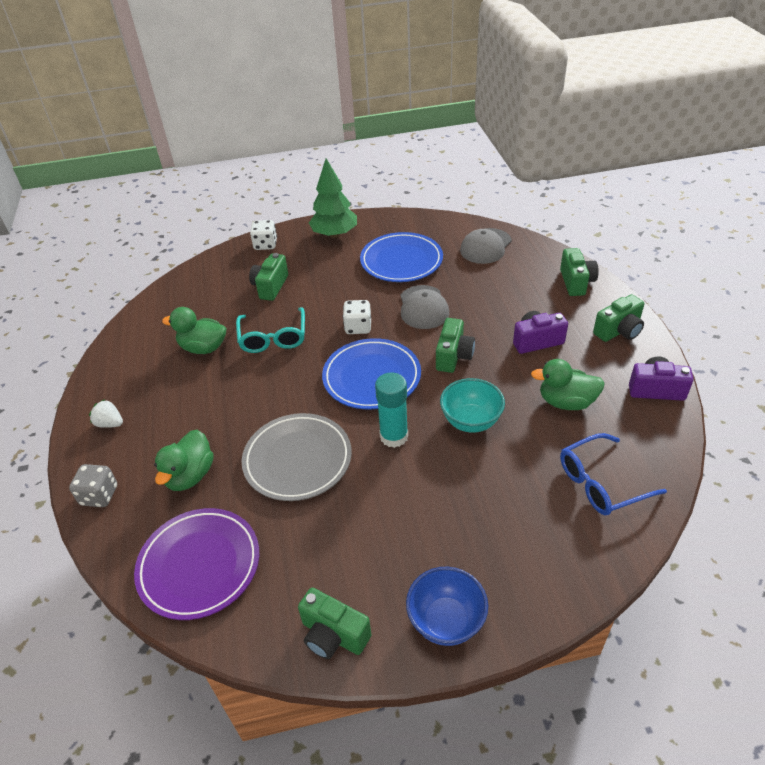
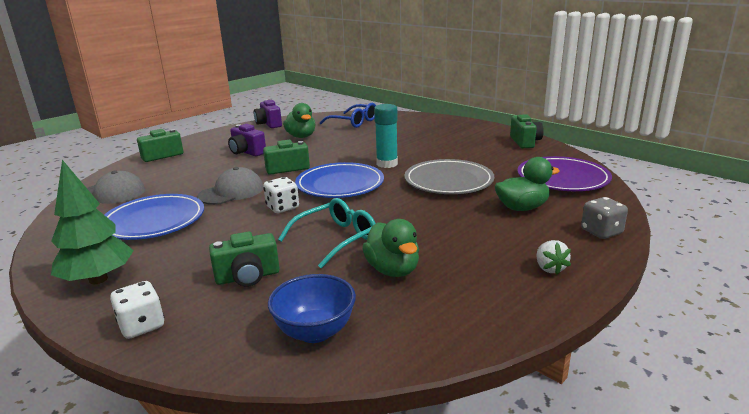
camera: 125 degrees left, 20 degrees down
blue bowl [406,566,488,646] -> blue bowl moved to [268,274,356,343]
turquoise bowl [440,378,505,433] -> none
green camera [593,294,644,342] -> none

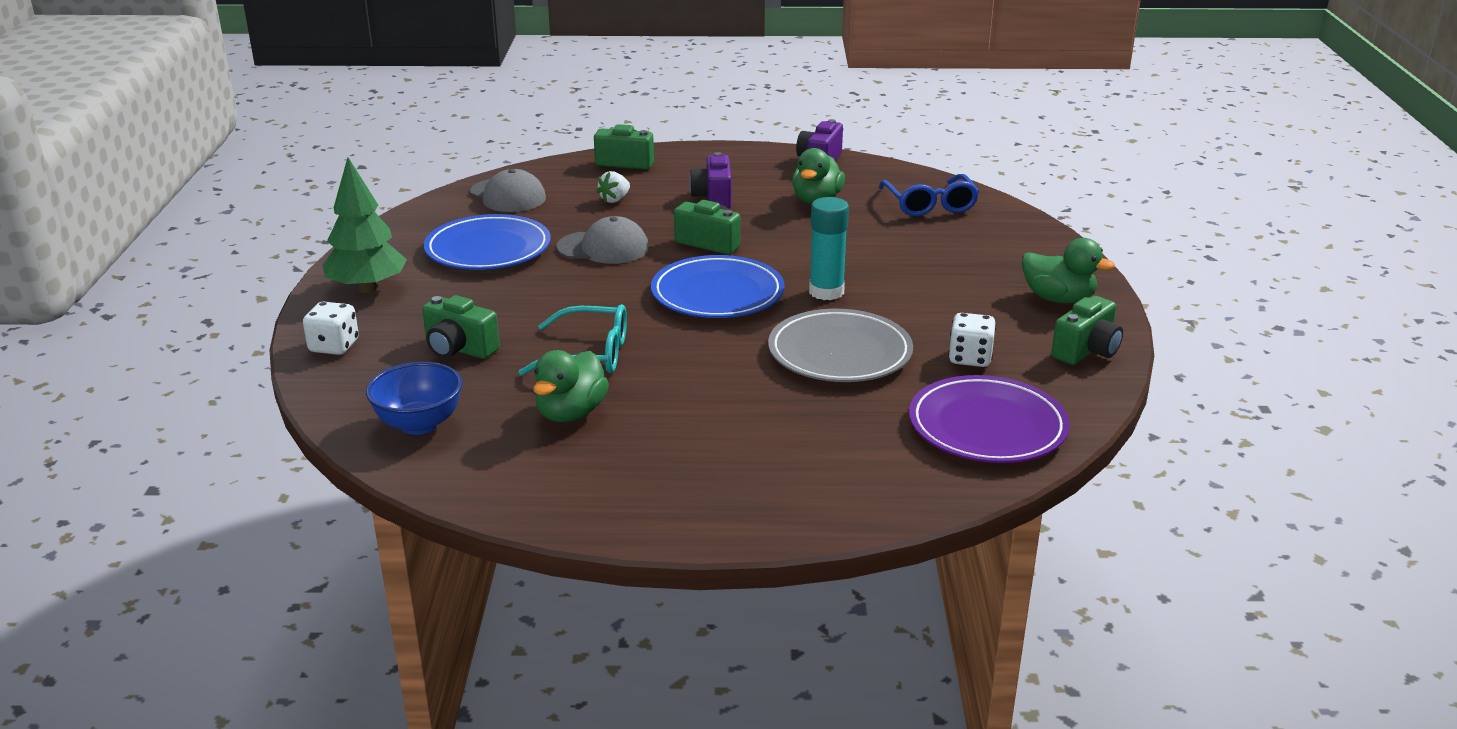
camera: 45 degrees right, 5 degrees up
white dice [263,177,299,213] -> white dice moved to [948,313,996,367]
green duck [495,157,560,211] -> green duck moved to [1022,238,1115,304]
white strawberry [536,240,571,275] -> white strawberry moved to [596,171,630,203]
grey dice [581,197,628,239] -> none

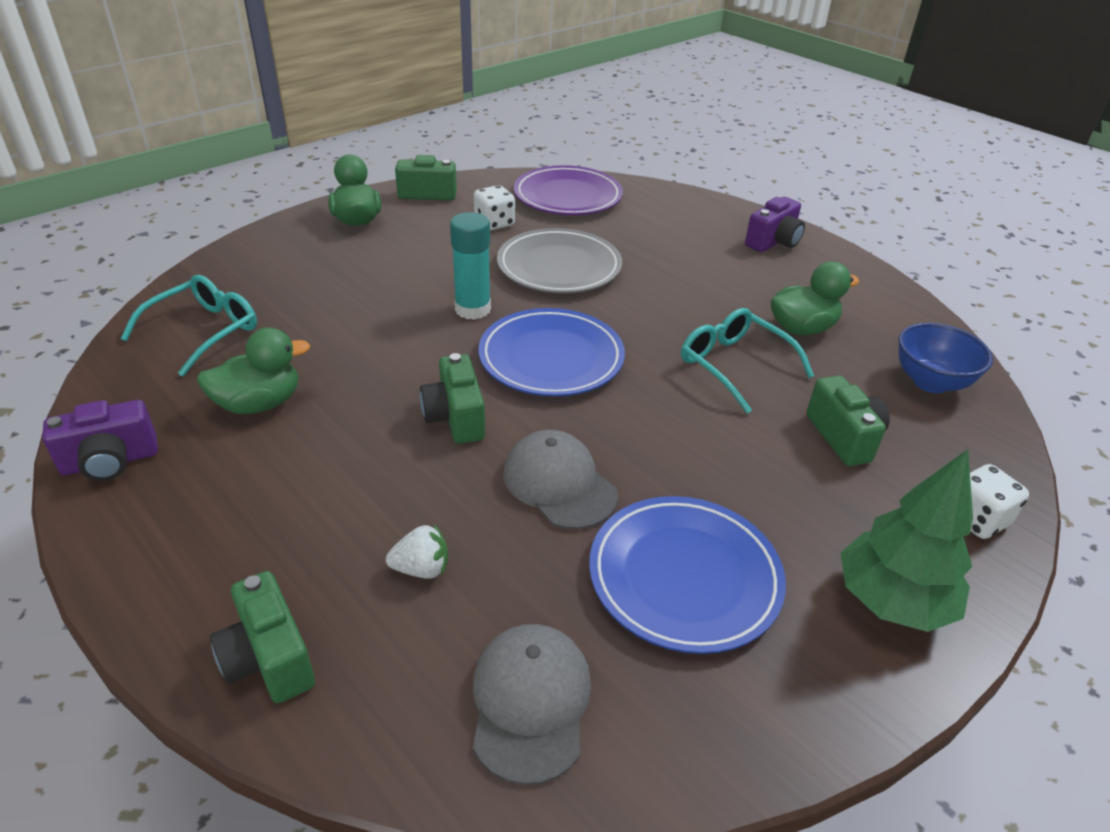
camera: 135 degrees left, 10 degrees up
purple camera [689,152,731,209] -> purple camera moved to [745,197,805,252]
blue glasses [879,174,979,216] -> turquoise glasses [120,275,257,377]

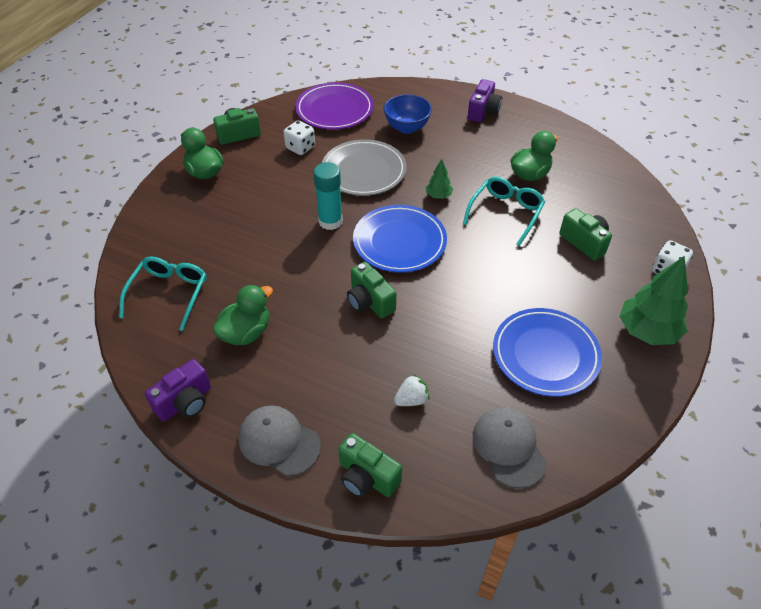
camera: 20 degrees left, 10 degrees up
grey cap [503,430,618,530] -> grey cap moved to [239,406,321,476]
turquoise glasses [681,308,814,414] -> turquoise glasses turned 90 degrees clockwise [463,177,545,246]
blue bowl [898,323,993,393] -> blue bowl moved to [383,94,432,134]
none -> green tree [426,159,453,199]

